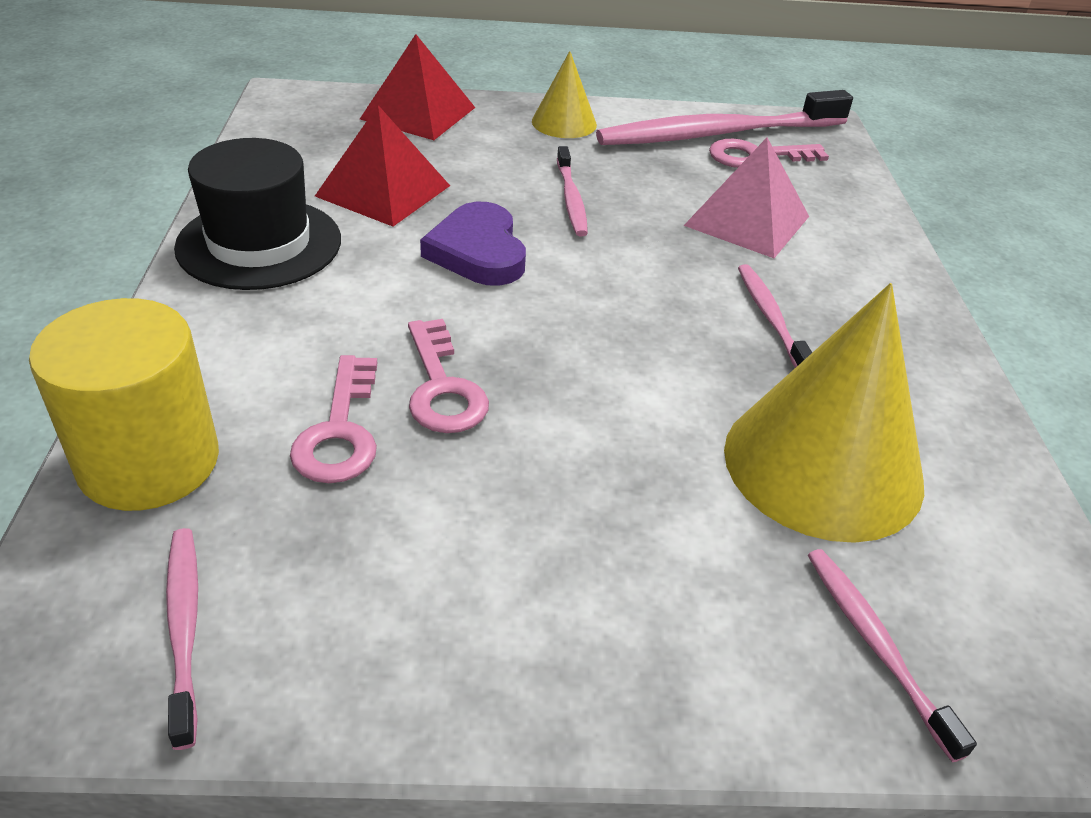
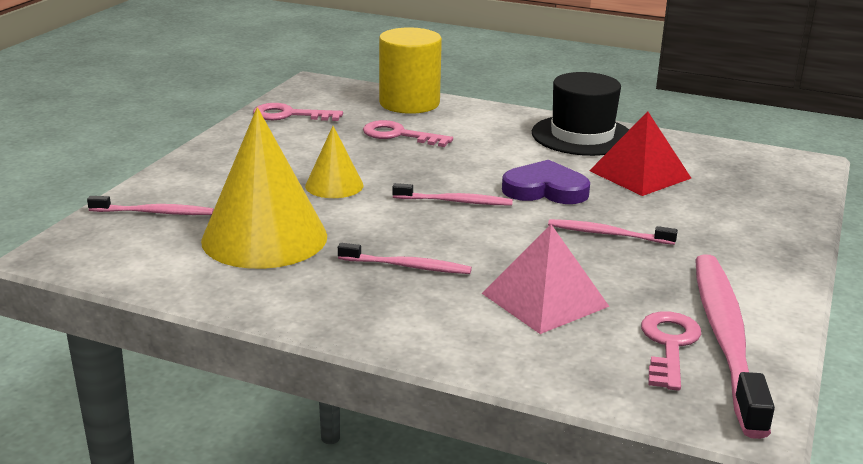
camera: 115 degrees right, 15 degrees down
pink toothbrush [166,528,198,750] -> pink toothbrush moved to [392,183,513,206]
red pyramid [360,34,475,140] -> none
pink key [408,319,489,433] -> pink key moved to [253,103,343,121]
yellow cone [532,51,597,138] -> yellow cone moved to [305,126,364,198]

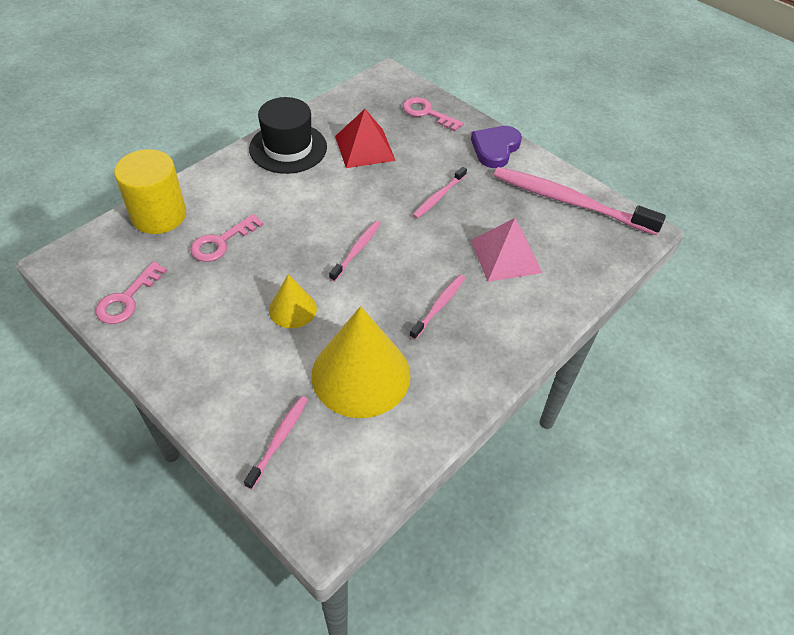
camera: 70 degrees left, 25 degrees up
purple heart [502,160,590,204] -> purple heart moved to [471,126,522,168]
pink key [641,311,701,391] -> pink key moved to [403,97,464,131]

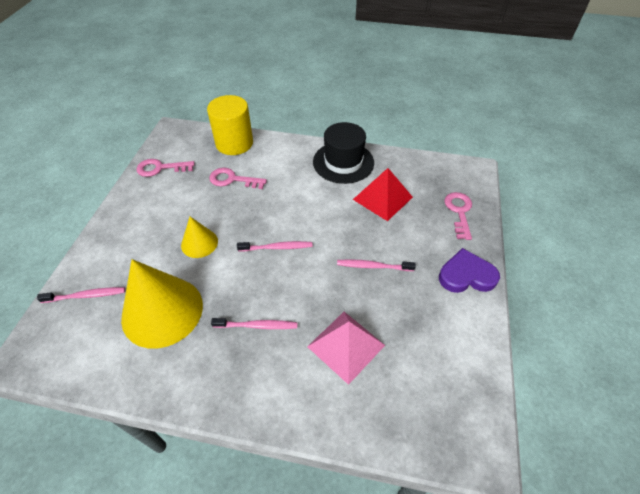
camera: 60 degrees right, 0 degrees up
pink toothbrush [494,167,666,235] -> none

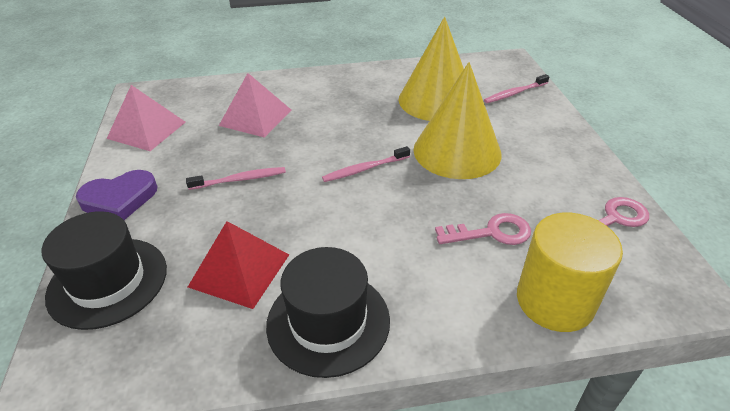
camera: 160 degrees right, 10 degrees down
yellow cone [181,217,218,258] -> yellow cone [413,62,502,179], size x1.94
pink toothbrush [211,318,298,329] -> none
pink key [444,192,472,240] -> black hat [42,211,167,330]
none -> pink pyramid [107,85,186,151]

